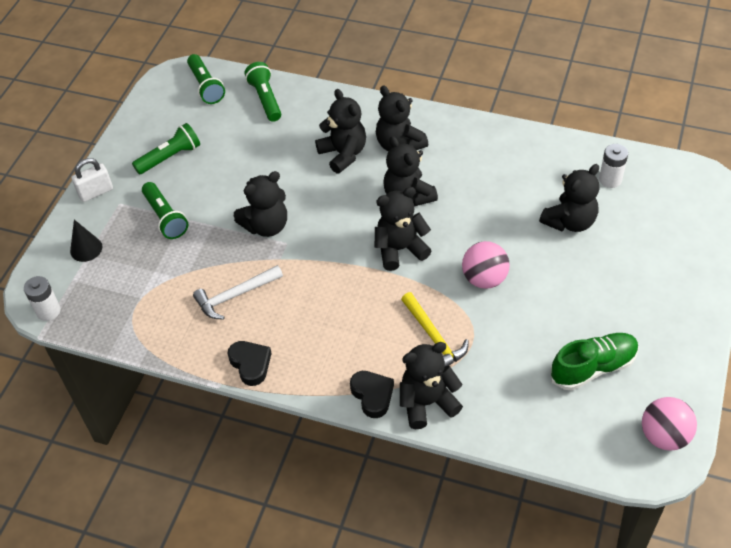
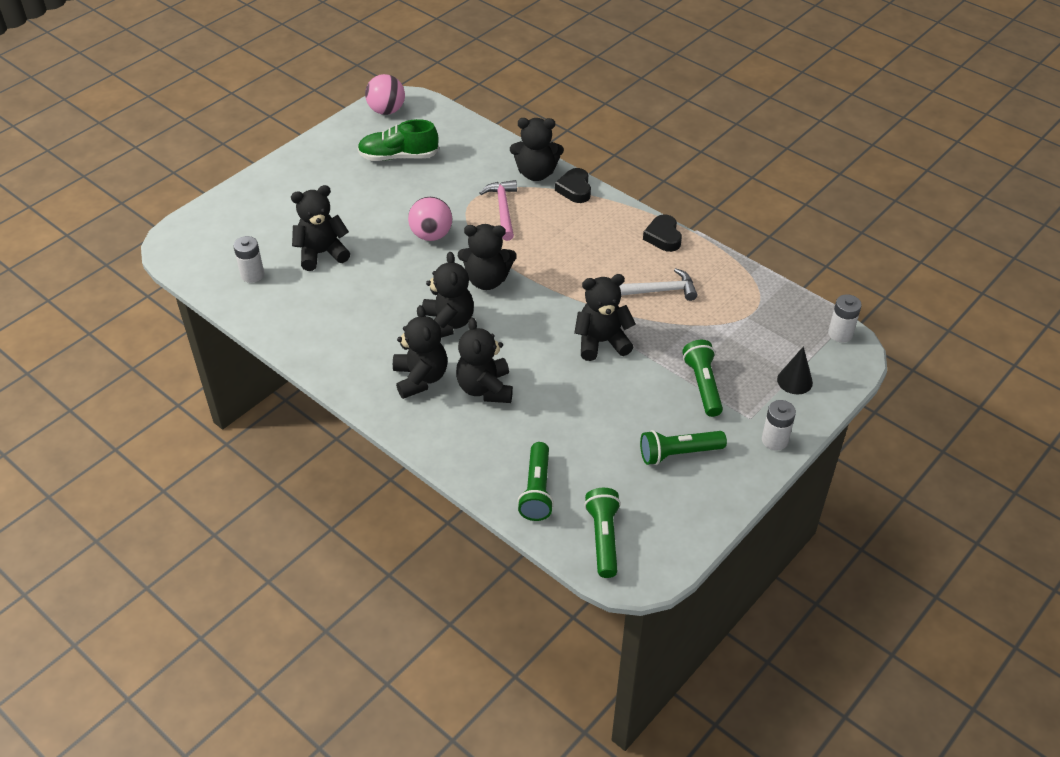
camera: 160 degrees left, 5 degrees down
white padlock [71,158,113,202] -> white battery [762,400,796,450]
yellow hammer [401,292,469,366] -> pink hammer [480,180,517,241]

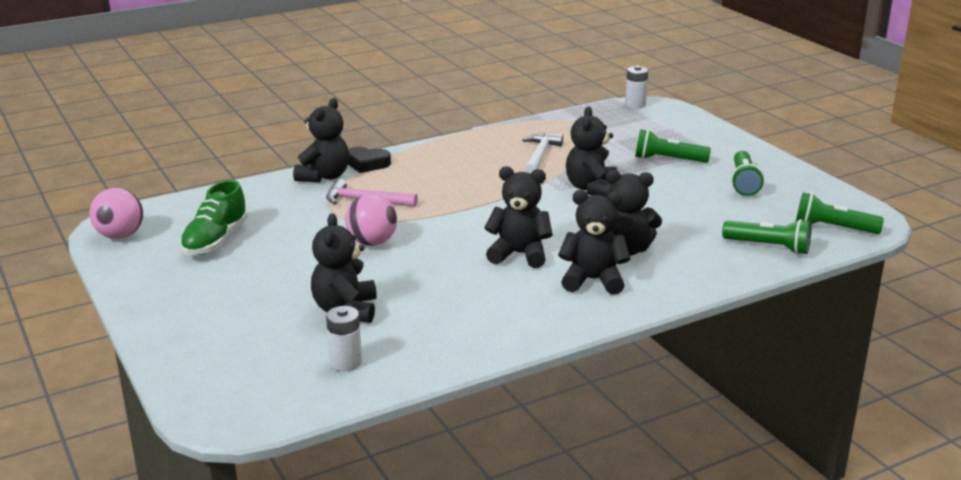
camera: 70 degrees left, 20 degrees down
black teddy bear [458,224,517,290] -> none
black heart [643,214,682,252] -> none
white battery [762,400,796,450] -> none
black cone [777,346,813,394] -> none

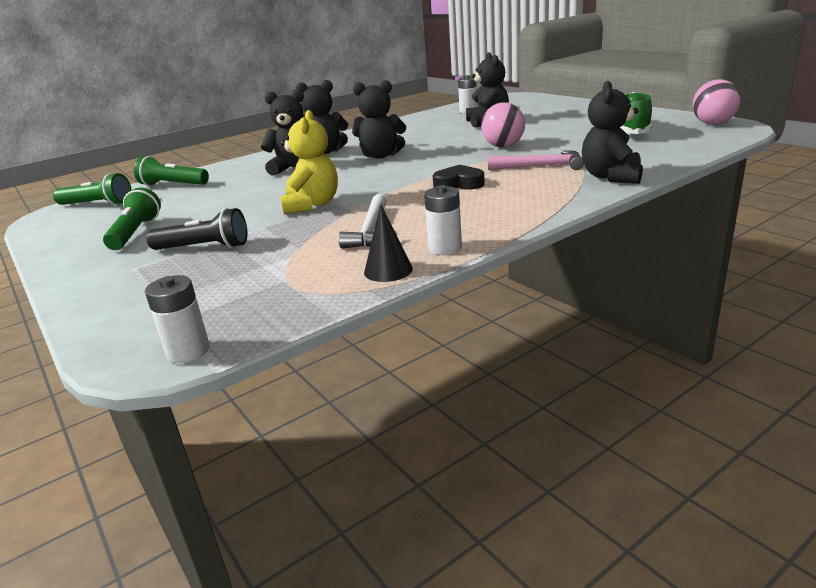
camera: 175 degrees right, 0 degrees up
black heart [348,147,391,173] -> black heart moved to [433,165,485,189]
black teddy bear [566,106,617,197] -> yellow teddy bear [280,110,338,214]
green flashlight [635,129,711,163] -> black flashlight [146,208,247,250]
none -> black cone [364,204,413,282]
none -> white battery [424,185,462,255]

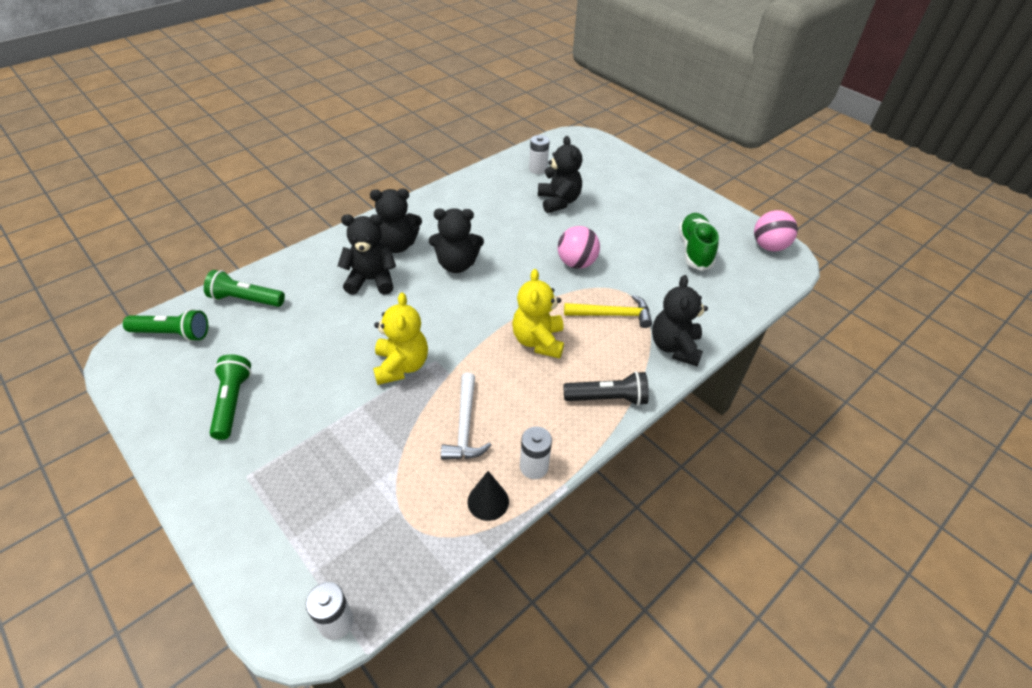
camera: 10 degrees left, 20 degrees up
black flashlight [146,208,247,250] -> black flashlight moved to [563,371,649,406]
black heart [433,165,485,189] -> yellow teddy bear [512,269,564,358]
pink hammer [488,150,584,170] -> yellow hammer [564,295,652,328]

